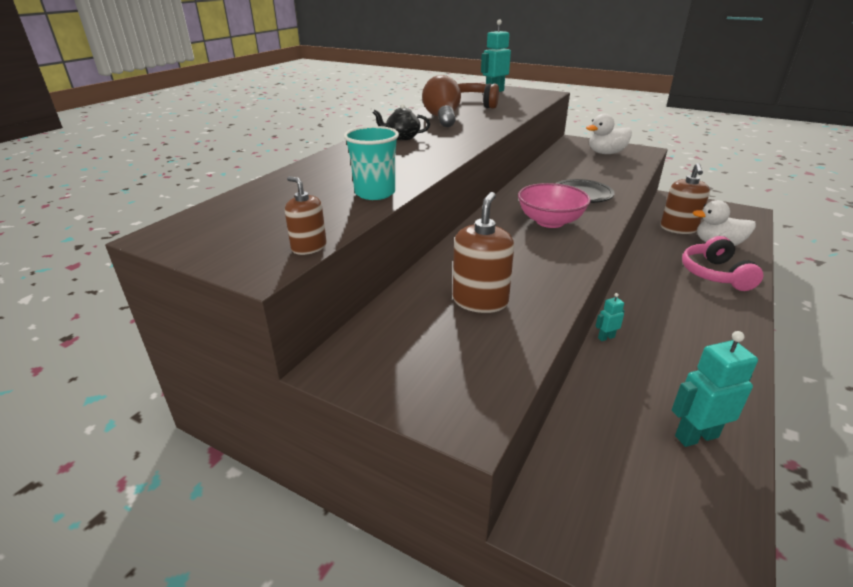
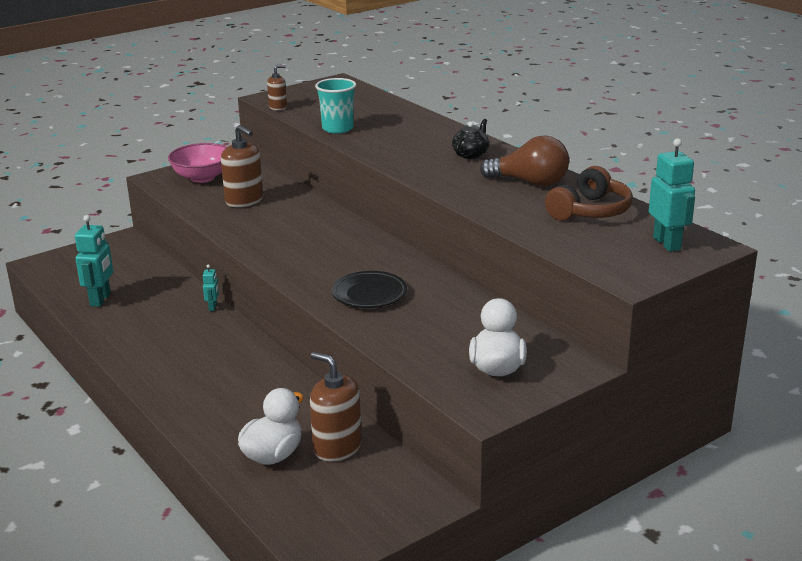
camera: 115 degrees right, 5 degrees down
pink bowl [518,183,591,228] -> pink bowl moved to [168,143,227,183]
pink headphones [682,236,763,291] -> none

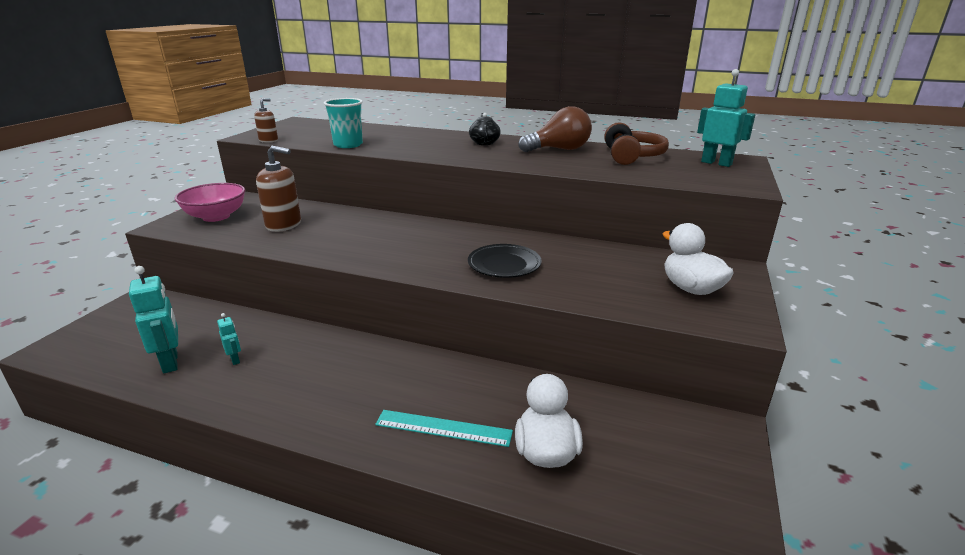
camera: 35 degrees left, 0 degrees up
turquoise robot [203,265,219,311] -> turquoise robot moved to [217,313,241,365]
brown soap dispenser [310,352,362,461] -> none
none -> turquoise ruler [375,410,513,447]

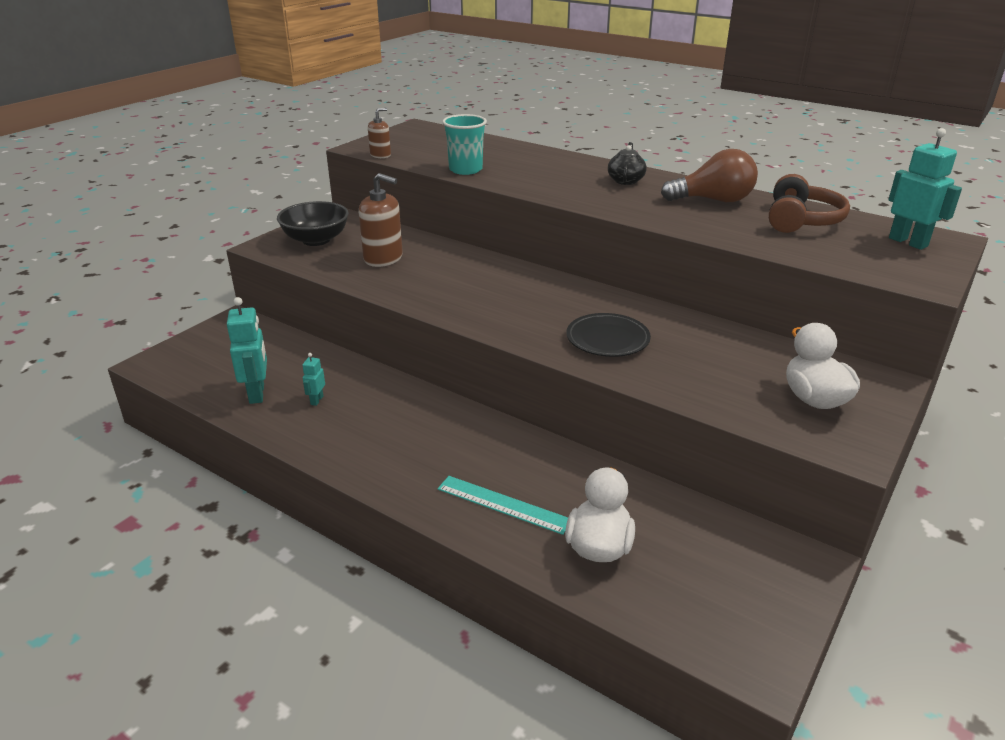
camera: 15 degrees right, 5 degrees up
pink bowl [175,183,245,222] -> black bowl [277,201,349,246]
turquoise robot [217,313,241,365] -> turquoise robot turned 150 degrees counterclockwise [302,353,325,406]

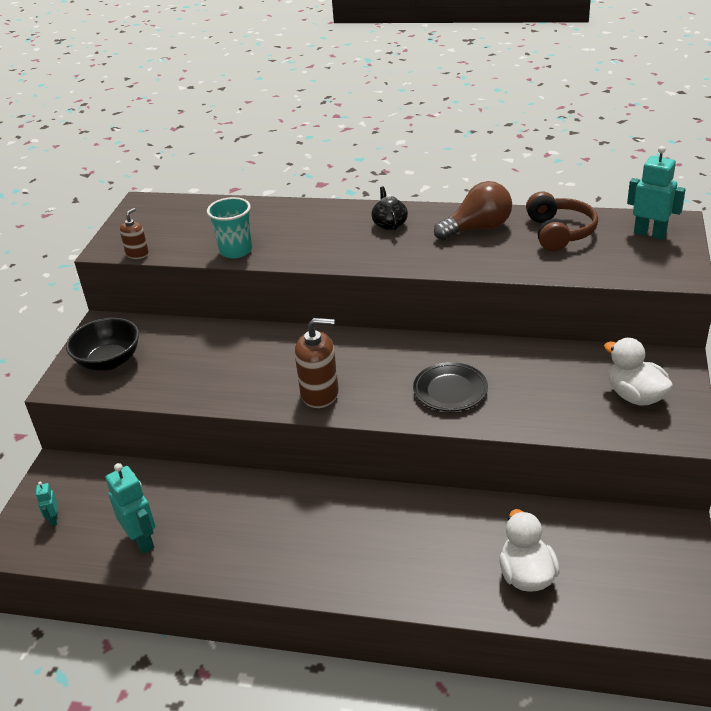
camera: 20 degrees left, 5 degrees up
turquoise robot [302,353,325,406] -> turquoise robot moved to [36,482,58,526]
brown soap dispenser [359,173,403,267] -> brown soap dispenser moved to [295,318,339,408]
turquoise ruler [438,476,568,535] -> none

